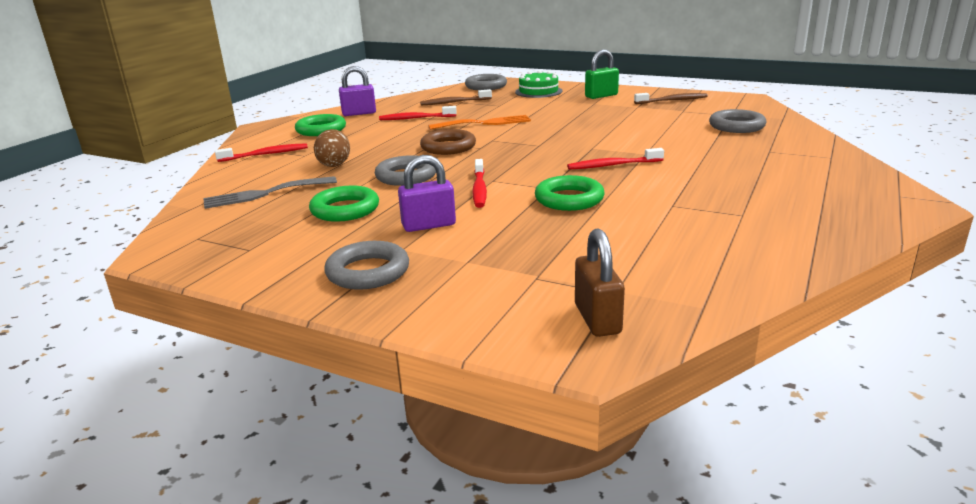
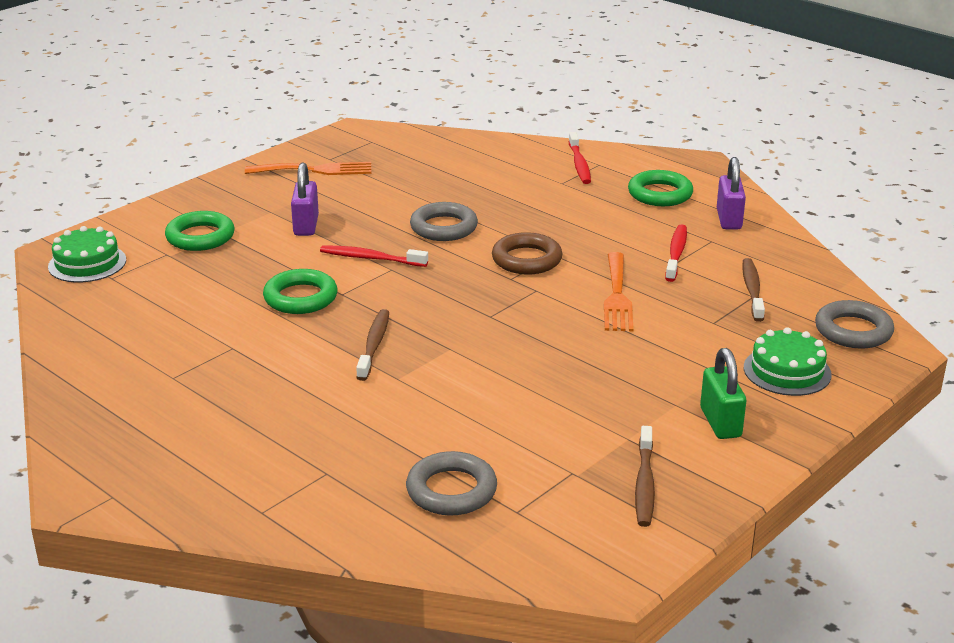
camera: 105 degrees right, 5 degrees up
grey fork [203,176,337,209] -> none
green ring [309,186,379,222] -> green ring moved to [165,211,234,251]
brown egg [314,129,350,167] -> none
grey ring [324,241,409,290] -> none
red toothbrush [567,148,664,170] -> brown toothbrush [356,309,389,381]
brown padlock [575,228,625,337] -> green cake [48,226,126,283]
none -> orange fork [245,162,371,175]

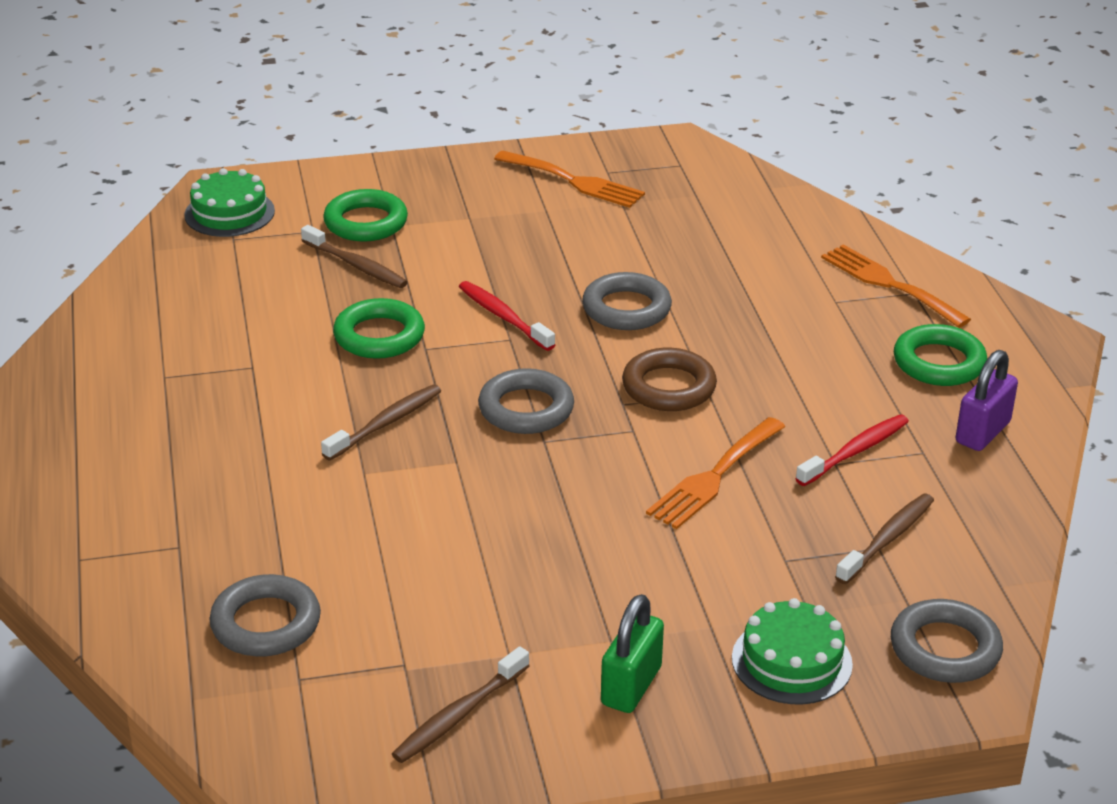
camera: 35 degrees right, 5 degrees up
purple padlock [291,163,319,236] -> none
red toothbrush [569,132,591,184] -> orange fork [821,244,971,328]
none -> brown toothbrush [301,225,408,288]
none -> grey ring [478,368,574,434]

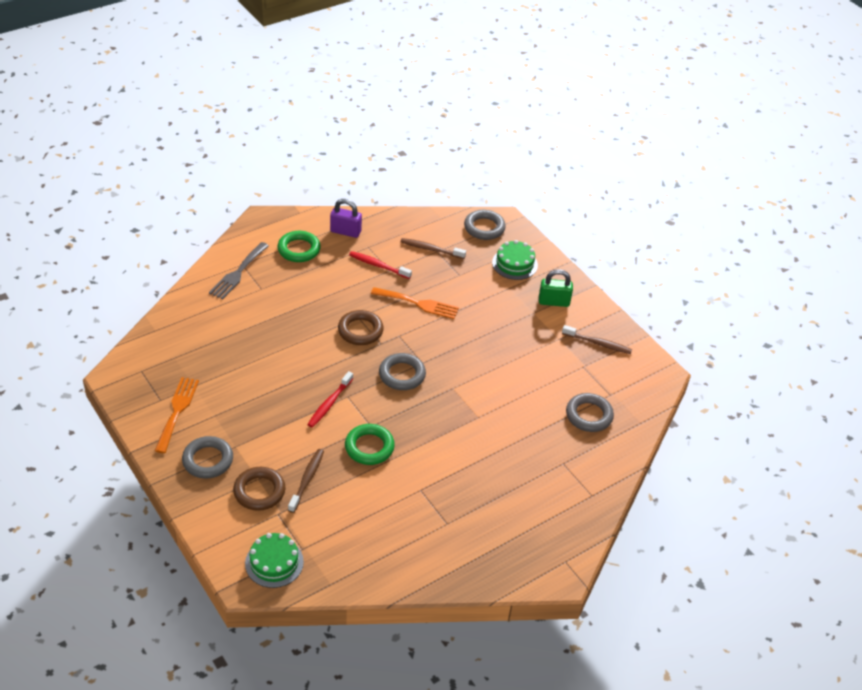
camera: 115 degrees left, 10 degrees up
brown toothbrush [321,384,441,461] -> none
green ring [323,189,408,242] -> brown ring [233,467,285,511]
grey ring [582,272,672,330] -> grey ring moved to [182,436,233,479]
orange fork [821,244,971,328] -> grey fork [209,242,269,300]

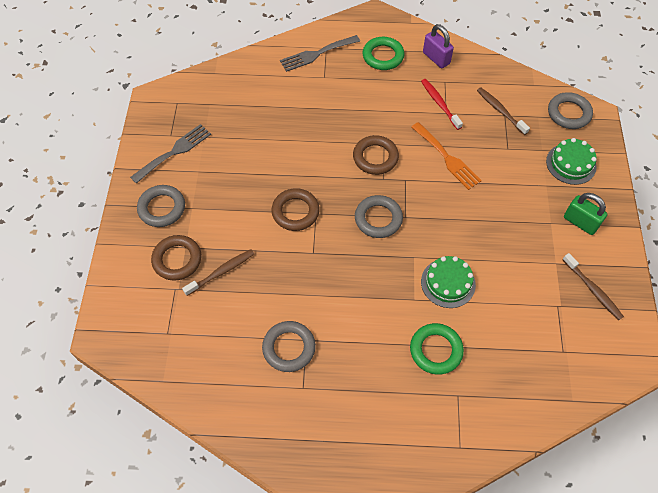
camera: 40 degrees right, 15 degrees up
orange fork [155,377,199,453] -> grey fork [130,124,211,184]
green cake [245,533,304,588] -> green cake moved to [421,256,476,308]
red toothbrush [307,371,353,428] -> brown ring [271,188,320,231]
green ring [345,424,395,465] -> green ring moved to [410,323,464,375]
grey ring [566,393,614,432] -> grey ring moved to [262,321,316,372]

